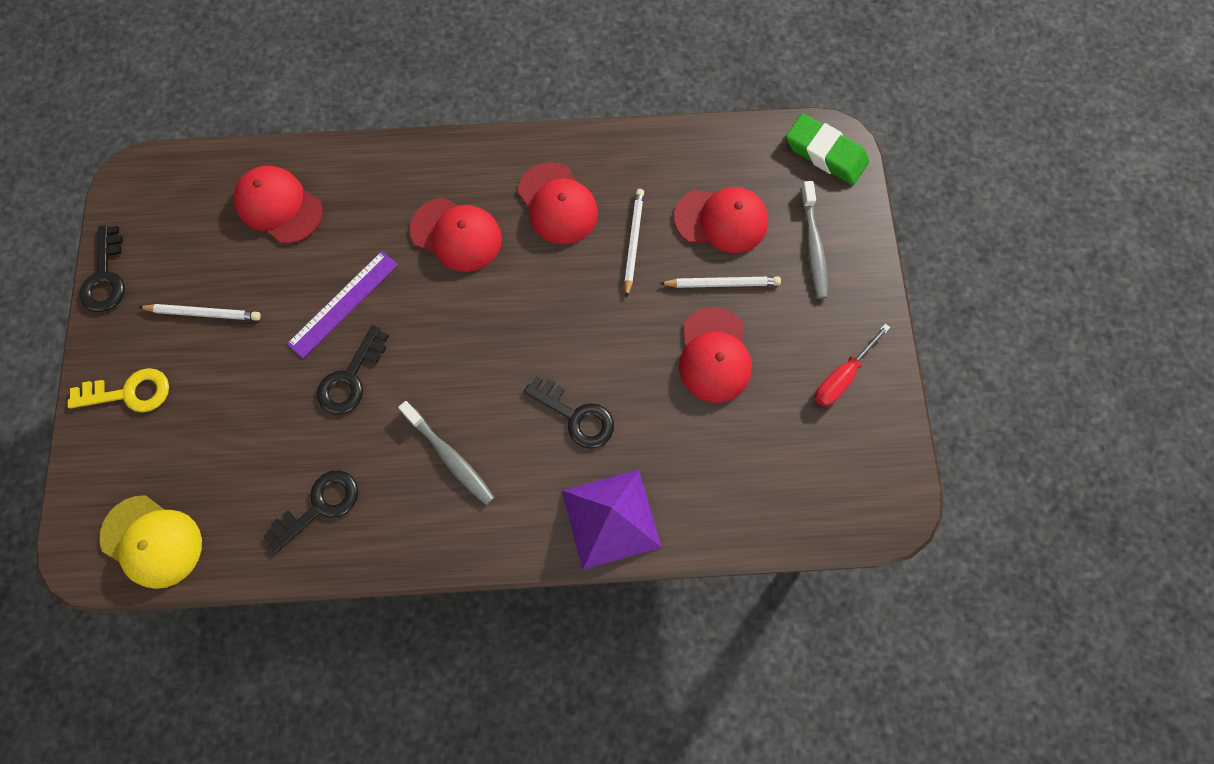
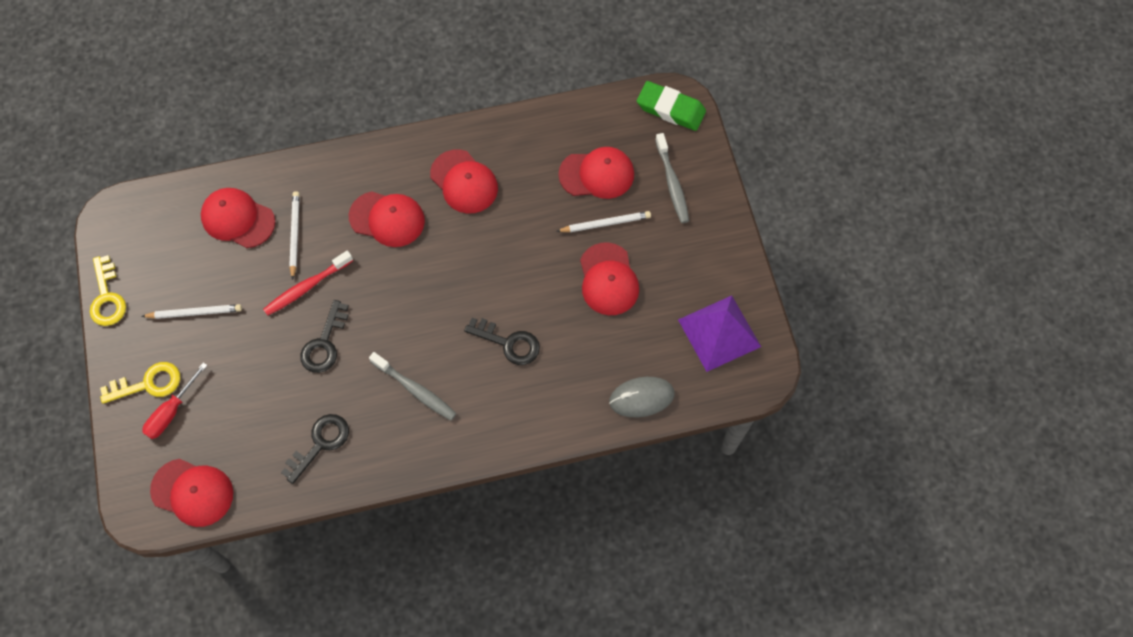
camera: 10 degrees left, 5 degrees down
black key [79,225,125,312] -> yellow key [90,255,126,326]
yellow cap [99,495,202,589] -> red cap [150,459,233,527]
purple ruler [287,251,398,358] -> red toothbrush [263,251,353,316]
purple pyramid [562,470,662,570] -> purple pyramid moved to [678,296,761,372]
white pencil [624,189,644,298] -> white pencil moved to [289,191,300,280]
red screwdriver [815,323,891,407] -> red screwdriver moved to [142,363,207,439]
none -> grey mouse [609,377,675,417]

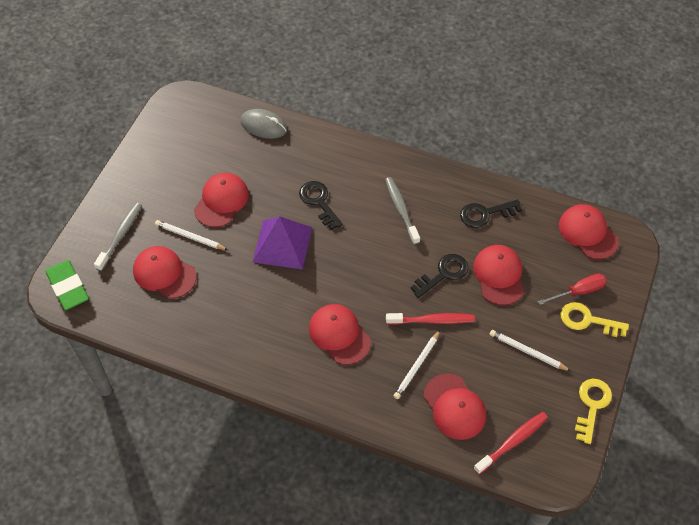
camera: 145 degrees left, 10 degrees down
red cap [430,149,498,214] -> red cap moved to [473,245,524,305]
purple pyramid [678,296,761,372] -> purple pyramid moved to [253,216,312,270]
none -> red toothbrush [474,412,548,474]

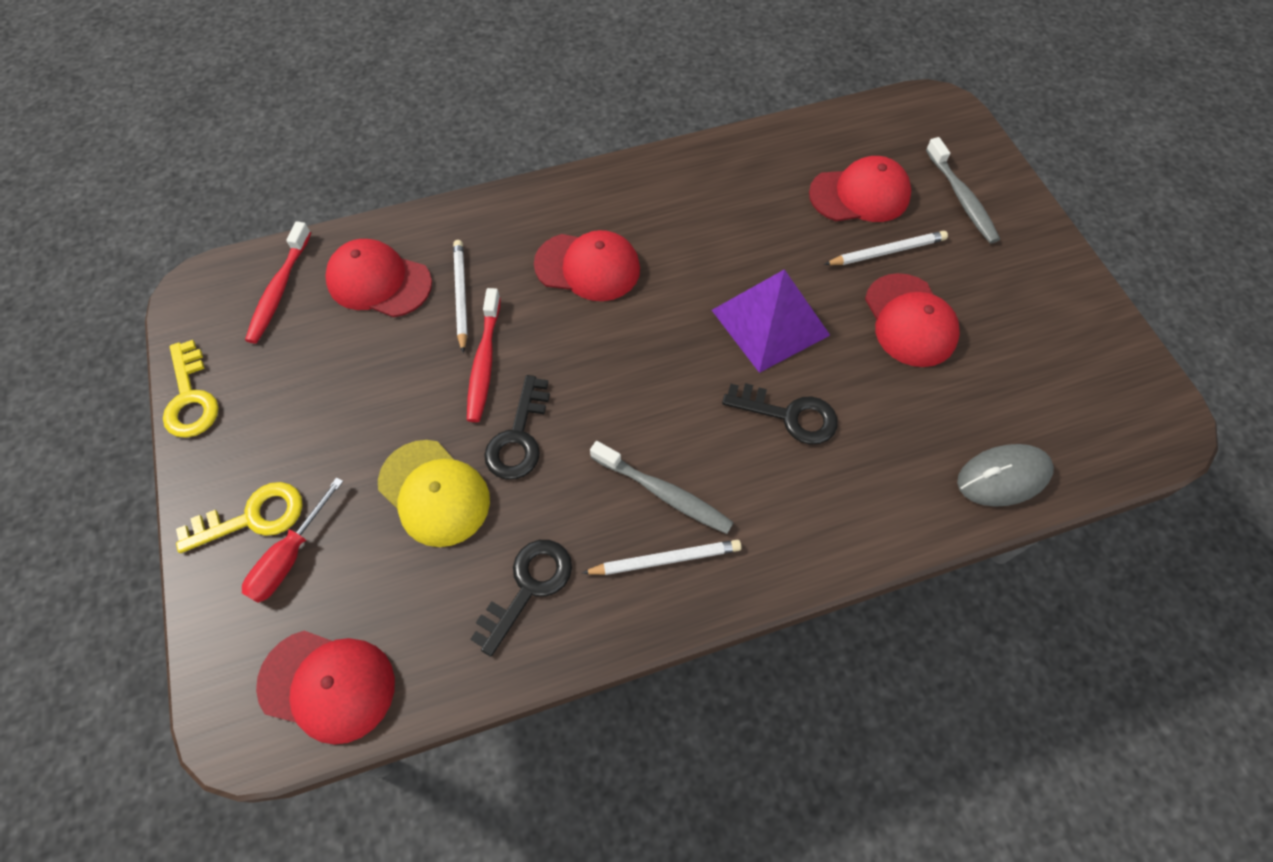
camera: 140 degrees right, 5 degrees up
green eraser [45,260,89,310] -> none
red toothbrush [386,313,475,325] -> red toothbrush turned 45 degrees counterclockwise [467,288,501,422]
red cap [473,245,524,305] -> yellow cap [378,440,490,547]
white pencil [490,330,571,371] -> white pencil moved to [582,540,742,575]

